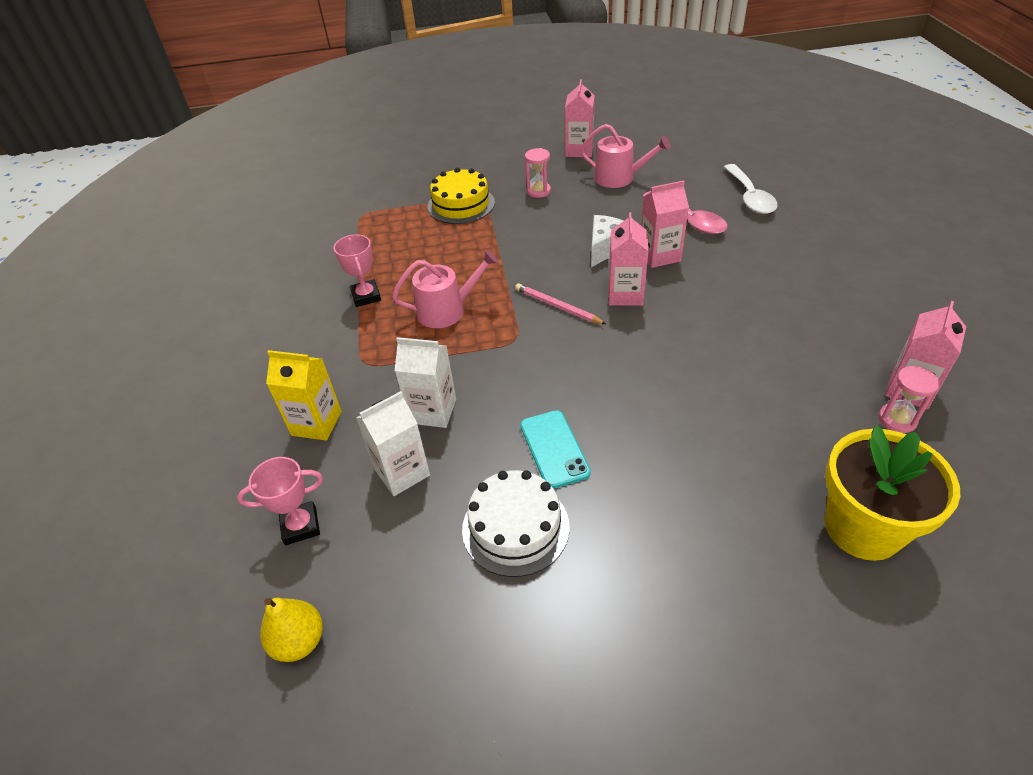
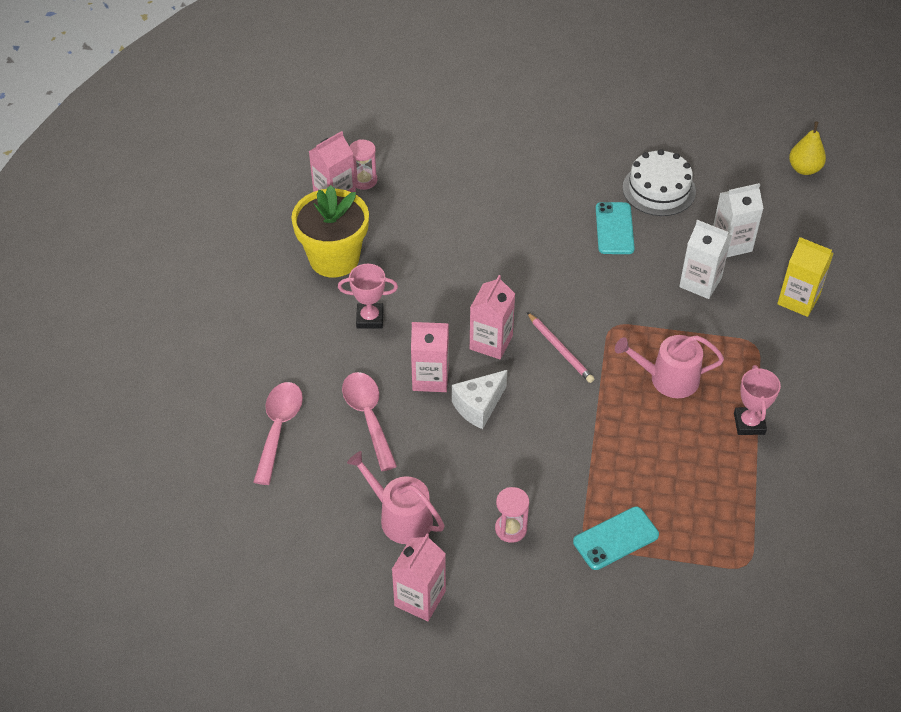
camera: 165 degrees left, 5 degrees up
pink trophy [237,457,323,545] -> pink trophy moved to [338,264,398,329]
yellow cake [428,168,495,224] -> turquoise phone [573,506,659,570]
white spoon [724,164,777,214] -> pink spoon [253,382,303,485]
yellow flower pot [825,426,960,561] -> yellow flower pot moved to [291,185,369,277]

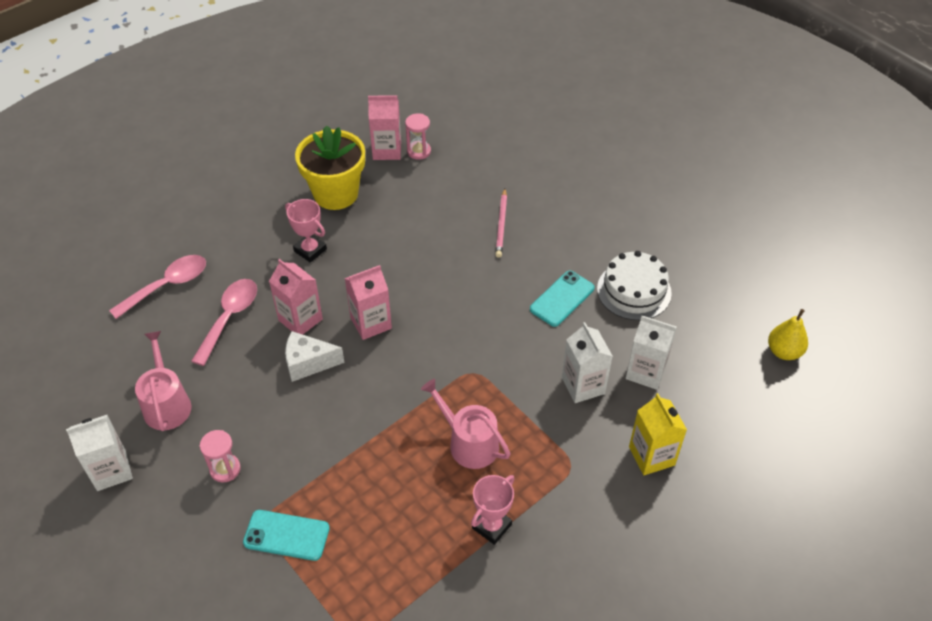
camera: 40 degrees right, 0 degrees up
pink carton [392,534,446,621] -> white carton [66,415,133,491]
pink pencil [527,312,594,383] -> pink pencil moved to [495,189,507,258]

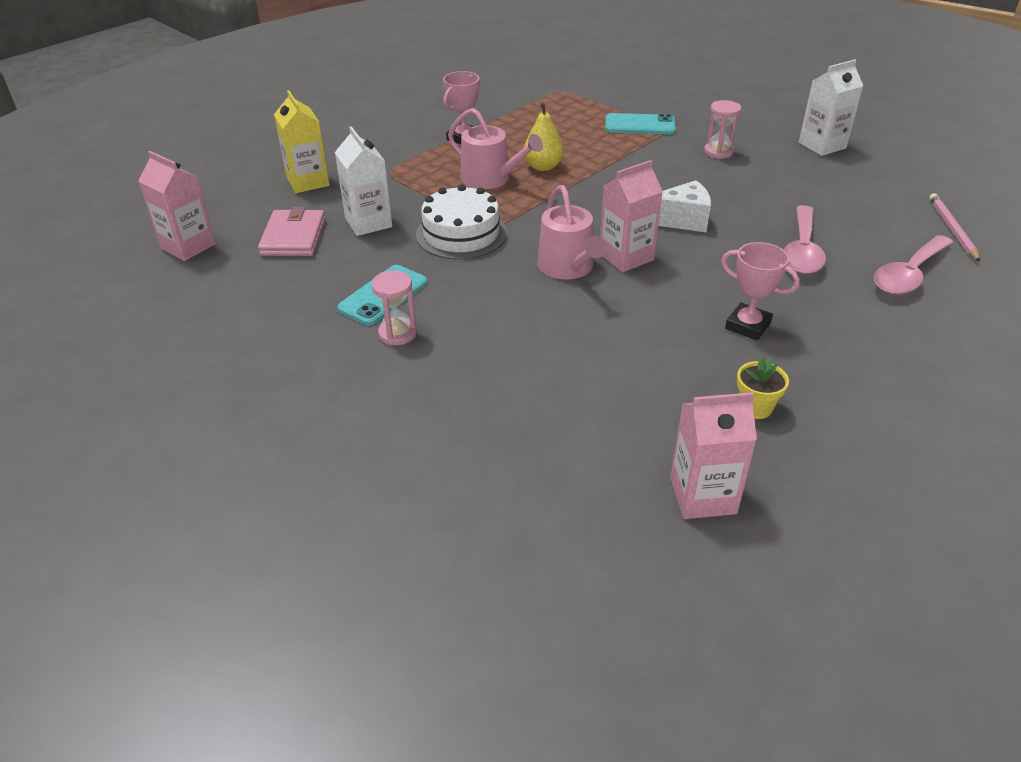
camera: 175 degrees right, 10 degrees down
pink watering can [135,331,192,431] -> pink watering can moved to [538,185,606,279]
pink carton [269,259,323,335] -> pink carton moved to [139,151,216,261]
yellow flower pot [295,125,365,210] -> yellow flower pot [737,356,789,419], size x0.43
pink hourglass [405,113,431,160] -> pink hourglass moved to [372,271,417,345]
pink pencil [495,189,507,258] -> pink pencil moved to [929,193,980,262]
white cake [597,251,672,320] -> white cake moved to [416,184,507,260]
white carton [626,316,677,390] -> pink wallet [258,207,326,256]
yellow pear [768,309,808,360] -> yellow pear moved to [524,102,564,171]

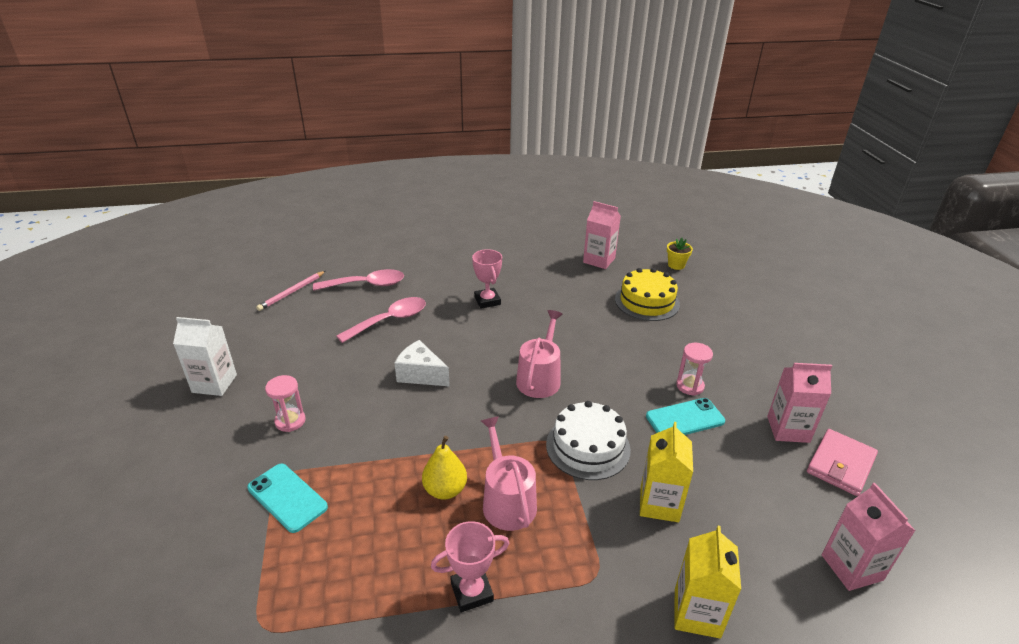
camera: 145 degrees left, 5 degrees down
pink wallet [258,207,326,256] -> pink wallet moved to [807,429,878,496]
white carton [335,126,392,236] -> yellow carton [640,422,693,522]
pink carton [600,160,663,272] -> pink carton moved to [767,363,832,443]
yellow flower pot [737,356,789,419] -> yellow flower pot moved to [667,238,693,270]
none -> yellow cake [615,268,680,321]

